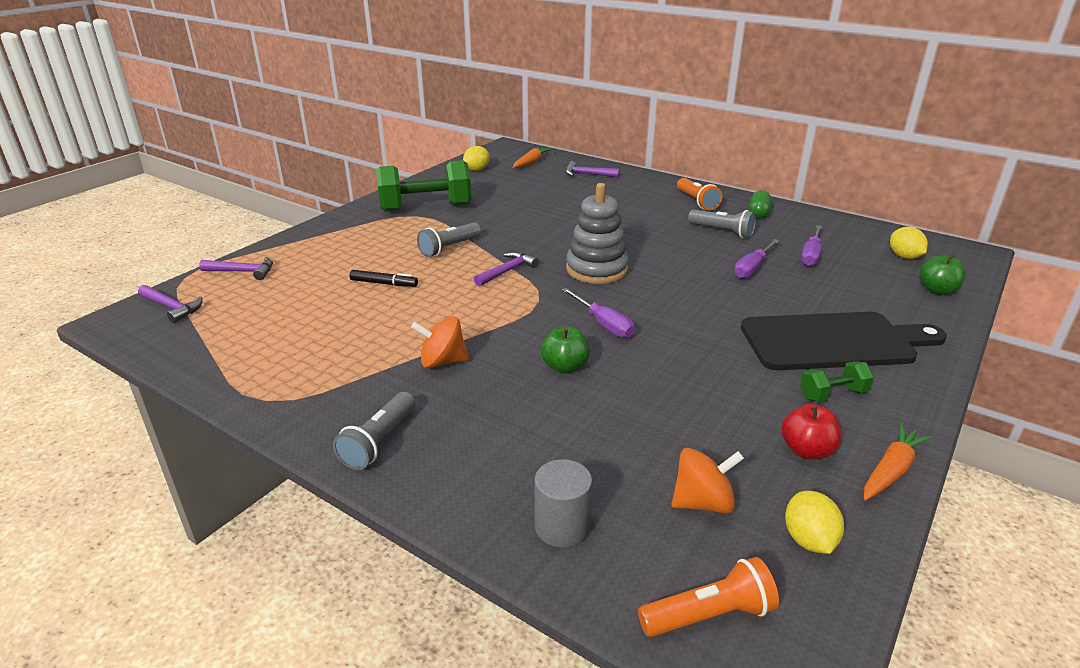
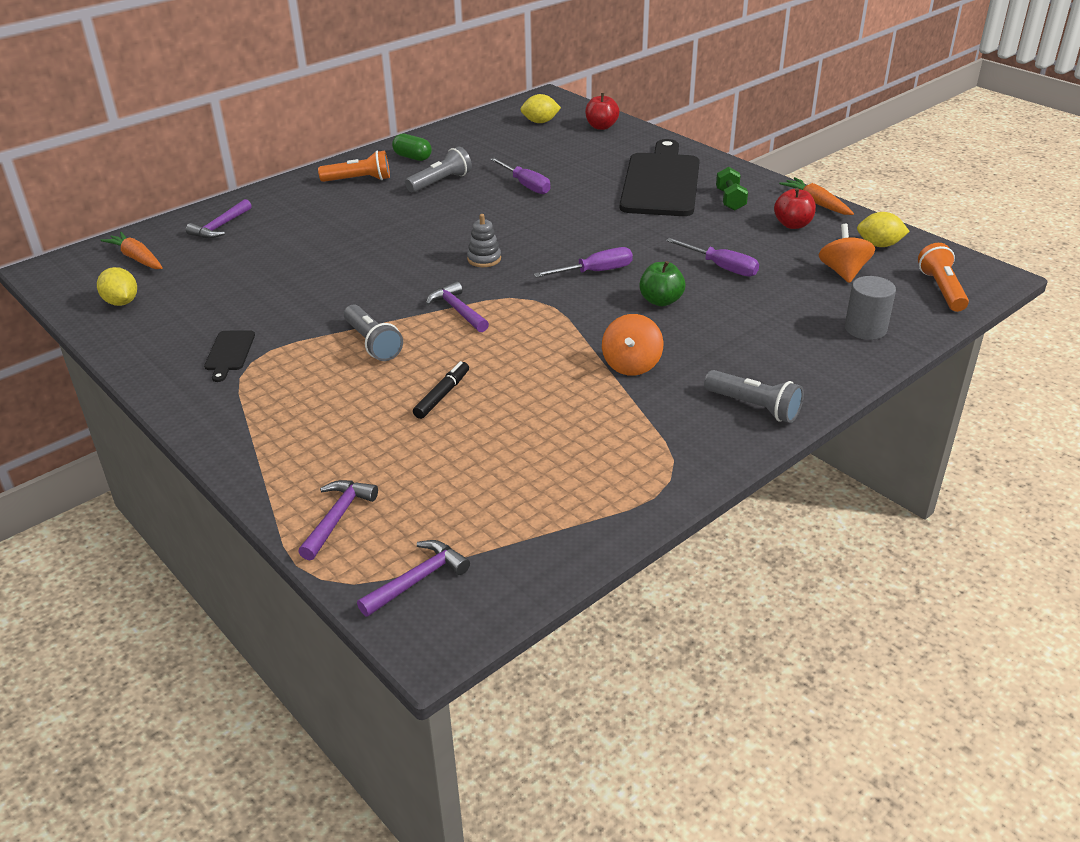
camera: 75 degrees left, 5 degrees up
green dumbbell [376,160,471,212] -> black cutting board [204,330,255,382]
grey stacking toy [566,183,629,284] -> grey stacking toy [467,214,501,267], size x0.50
purple screwdriver [801,225,822,267] -> purple screwdriver moved to [666,238,759,277]
green apple [920,254,966,295] -> red apple [585,93,619,130]

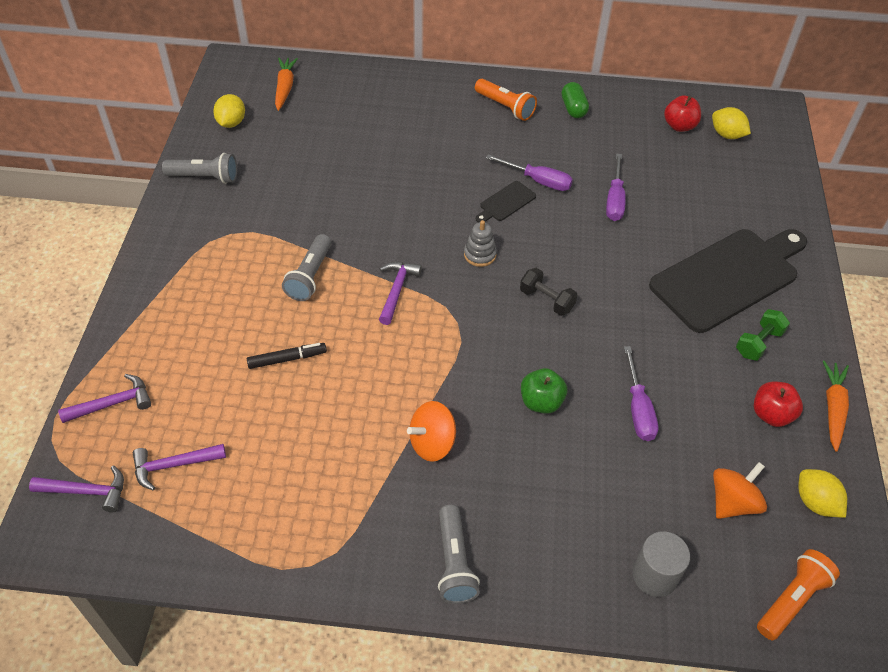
camera: 45 degrees right, 15 degrees up
purple hammer [186,199,252,238] -> purple hammer moved to [133,444,226,490]
black cutting board [204,330,255,382] -> black cutting board moved to [476,181,536,223]
grey flashlight [405,146,472,193] -> grey flashlight moved to [162,153,237,184]
purple screwdriver [534,247,633,277] -> purple screwdriver moved to [486,154,573,191]
red apple [585,93,619,130] -> red apple moved to [664,95,701,132]
none -> black dumbbell [520,268,577,316]

